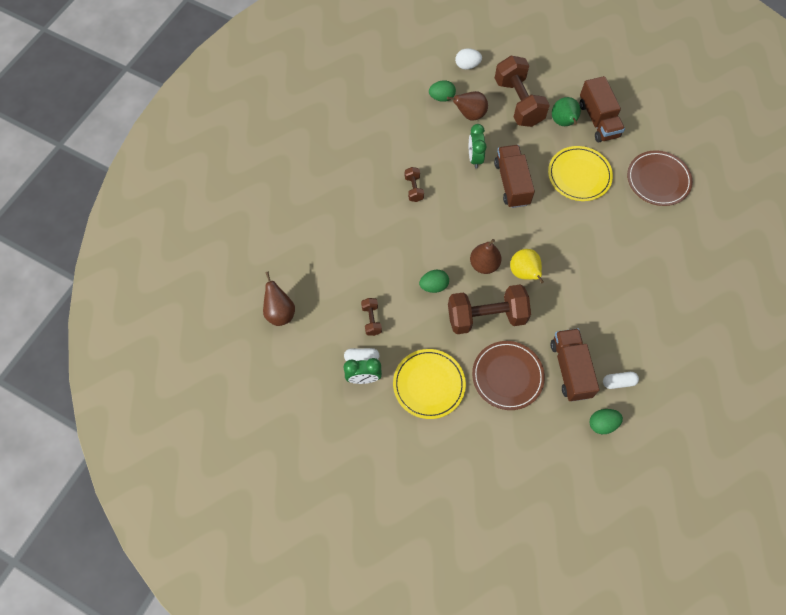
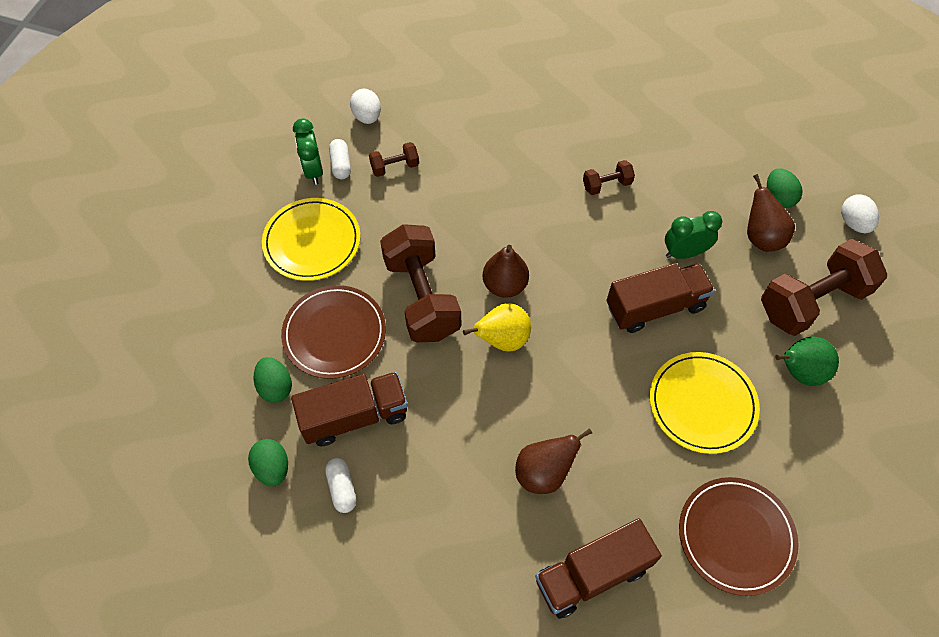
camera: 80 degrees right, 5 degrees down
brown pear [263,272,295,326] -> brown pear moved to [515,428,592,494]
green egg [419,270,449,293] -> green egg moved to [254,357,292,403]
brown truck [580,76,625,142] -> brown truck moved to [535,518,662,619]
none -> white egg [350,89,381,124]

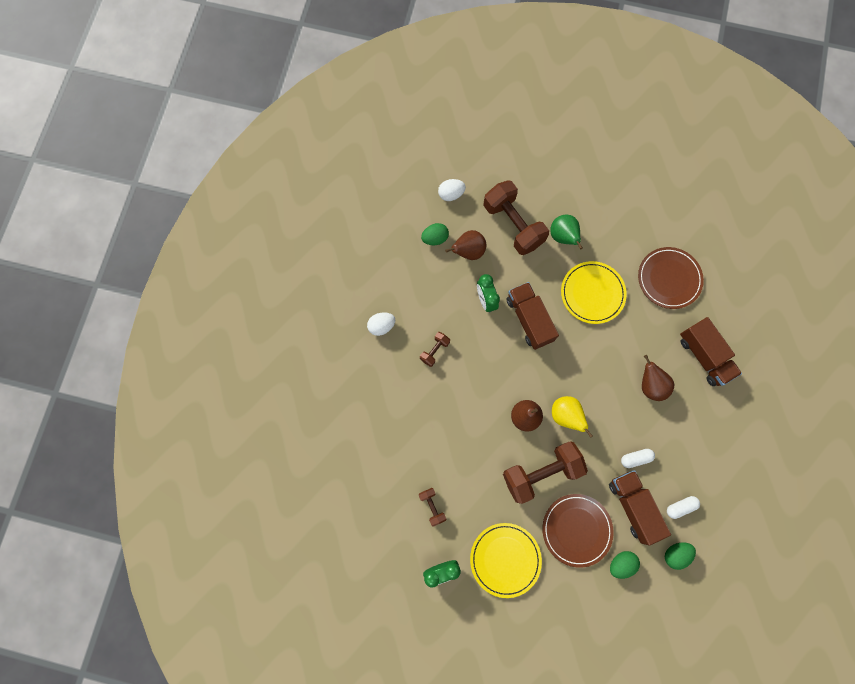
camera: 95 degrees left, 15 degrees up
white capsule [329,139,351,179] -> white capsule moved to [621,449,655,468]
white egg [350,89,381,124] -> white egg moved to [367,312,395,336]
brown dumbbell [583,160,635,195] -> brown dumbbell turned 60 degrees clockwise [420,332,450,367]

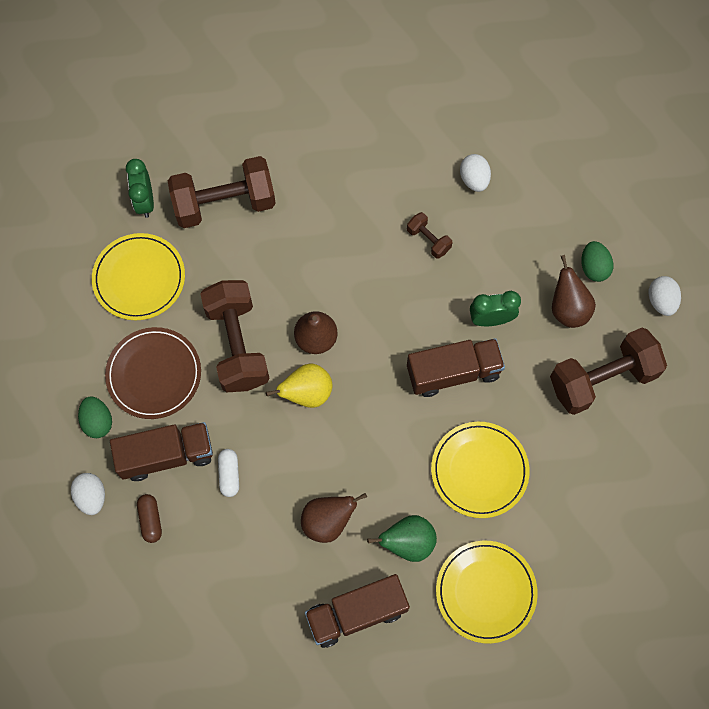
camera: 100 degrees right, 5 degrees down
brown dumbbell [419,488,446,527] -> brown dumbbell [168,156,276,228], size x2.18
green pear [550,215,583,249] -> green pear moved to [367,515,437,562]
brown plate [638,247,704,309] -> yellow plate [436,541,538,644]
green egg [665,542,696,570] -> white egg [71,473,105,515]
white capsule [667,496,700,519] -> brown capsule [137,494,162,543]

